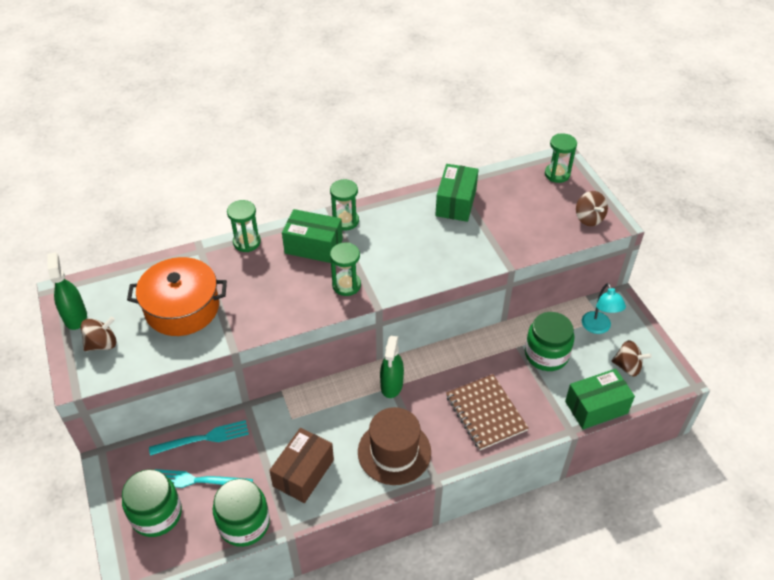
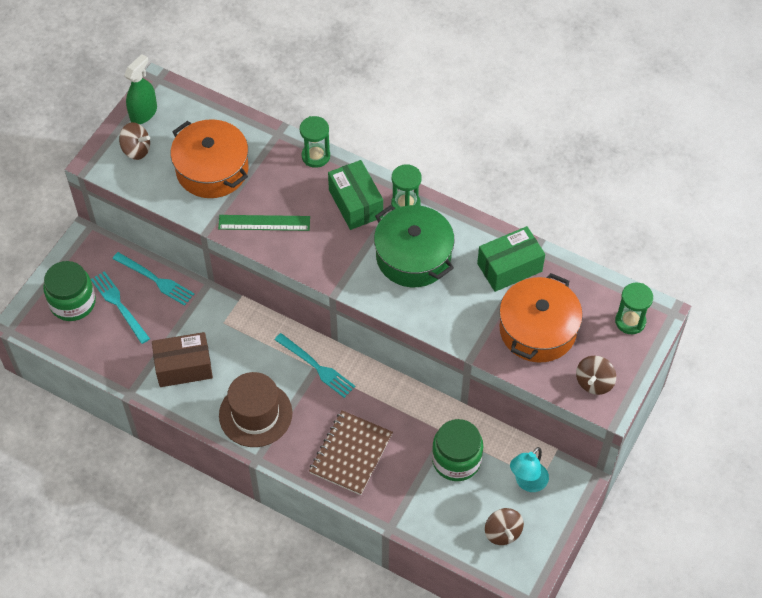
camera: 50 degrees right, 10 degrees up
green jar [213,479,270,547] -> none
green hourglass [330,242,361,296] -> none
green spray bottle [380,336,404,398] -> turquoise fork [275,333,355,398]
green box [565,369,635,429] -> none
none -> green ruler [218,215,310,231]
none -> green pot [374,205,455,287]
none -> orange pot [499,273,583,362]

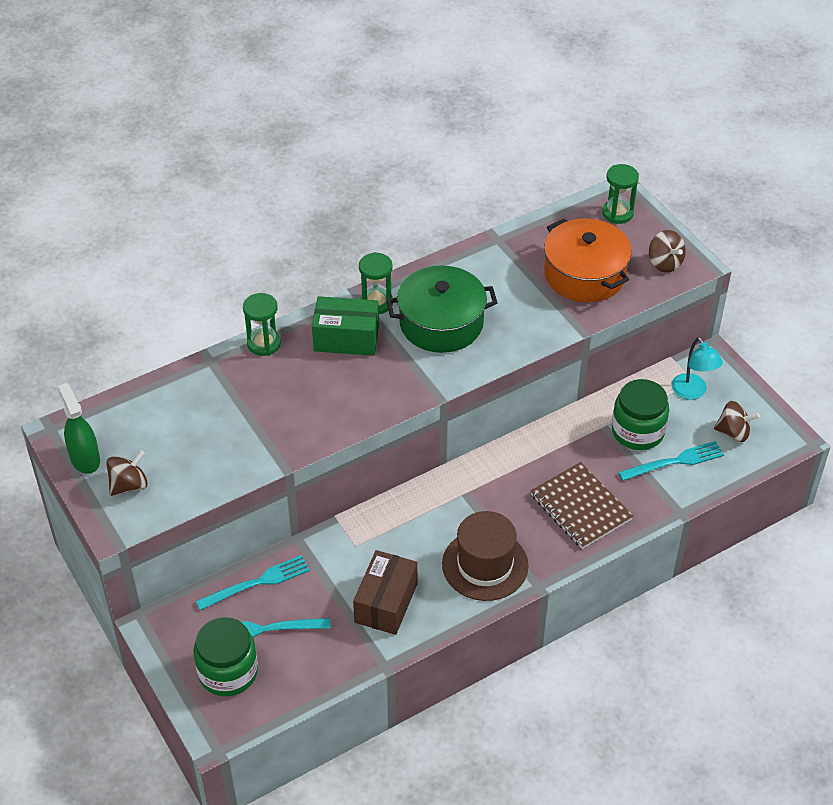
camera: 60 degrees left, 10 degrees down
orange pot [171,119,248,198] -> none
green ruler [218,215,310,231] -> none
turquoise fork [275,333,355,398] -> turquoise fork moved to [618,441,724,481]
green box [477,226,545,292] -> none

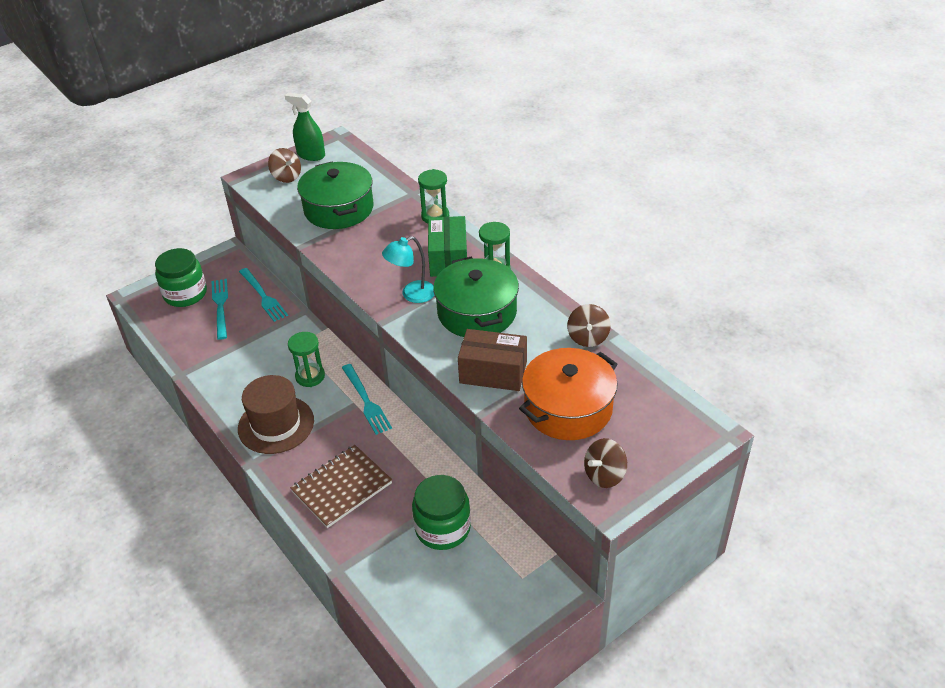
camera: 85 degrees right, 5 degrees down
green spray bottle [58,383,100,474] -> green spray bottle turned 120 degrees counterclockwise [285,92,325,161]
brown box [353,550,418,635] -> brown box moved to [458,329,527,391]
green hourglass [602,164,639,224] -> green hourglass moved to [288,332,325,387]
turquoise fork [618,441,724,481] -> turquoise fork moved to [342,364,392,435]
turquoise lamp [671,337,723,400] -> turquoise lamp moved to [382,236,434,303]
brown spinning top [714,401,760,442] -> brown spinning top moved to [567,304,611,347]
none -> green pot [297,161,373,229]

